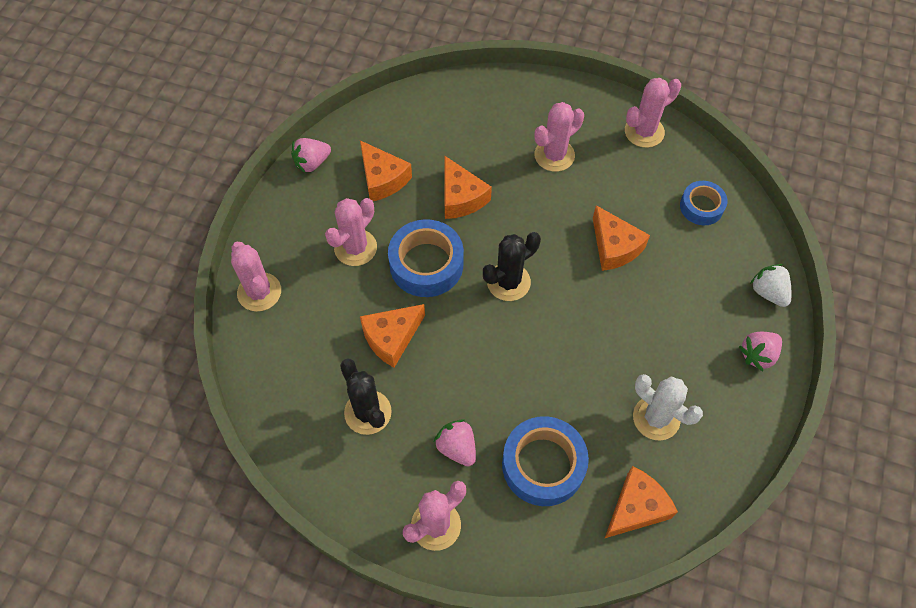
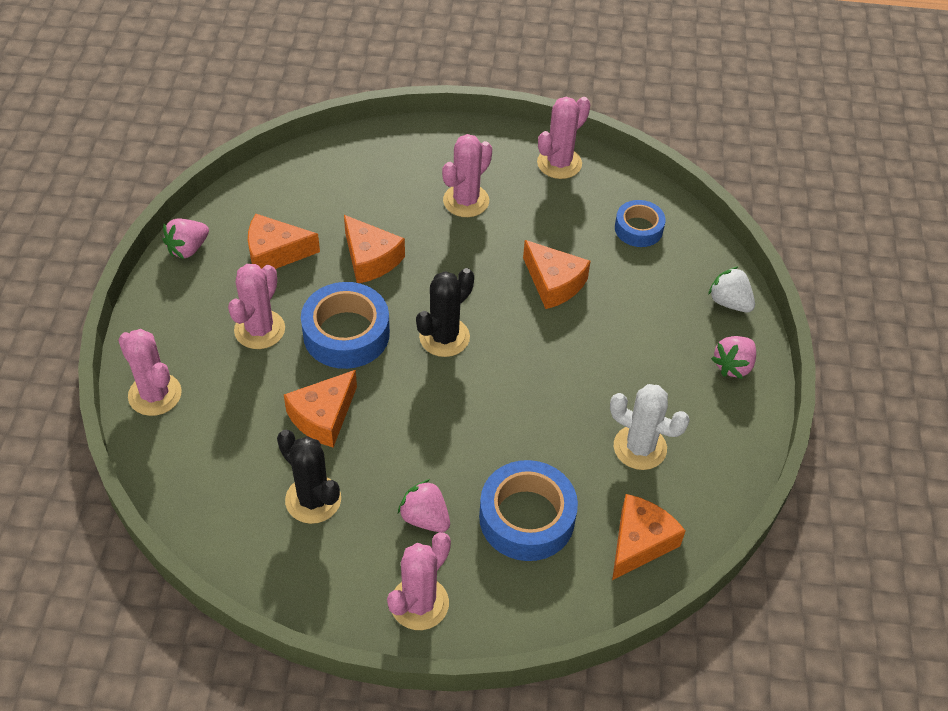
camera: 15 degrees left, 10 degrees down
orange cheese [360,140,412,201] -> orange cheese turned 135 degrees clockwise [248,214,320,269]

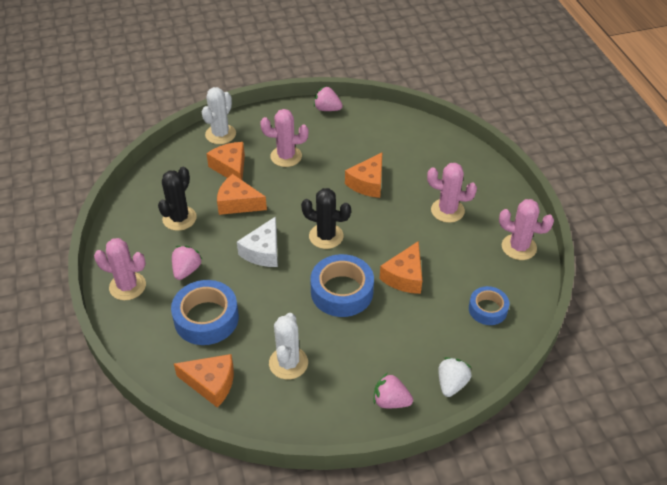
camera: 70 degrees right, 5 degrees down
pink cactus [118,329,182,416] -> white cactus [202,87,236,144]
orange cheese [248,214,320,269] -> orange cheese moved to [206,142,245,180]
blue tape [301,282,390,369] -> blue tape moved to [310,254,374,317]
none -> white cheese [237,216,278,267]

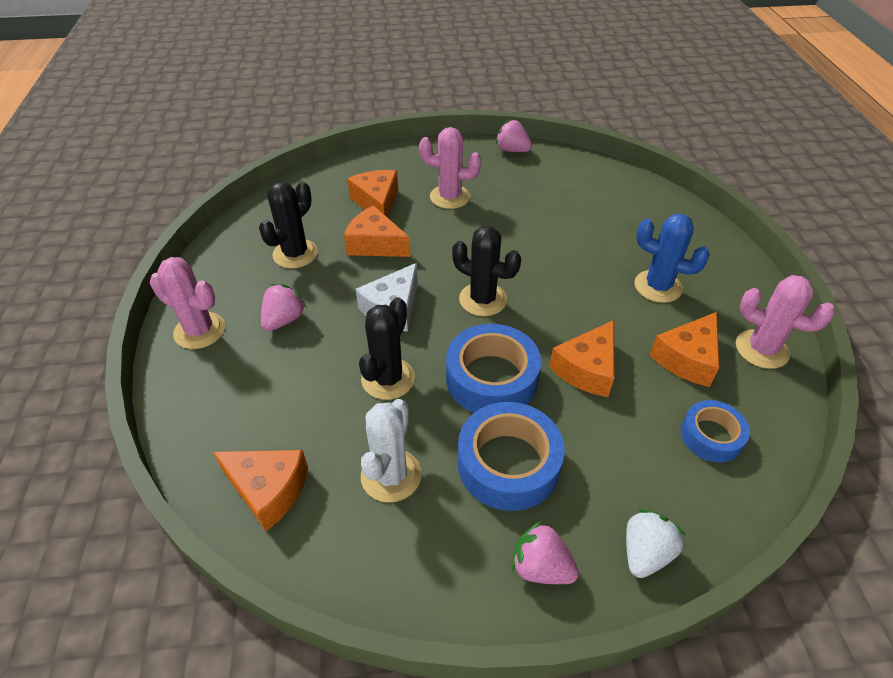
camera: 10 degrees right, 0 degrees up
blue tape [171,280,239,345] -> blue tape moved to [458,402,564,511]
white cactus [202,87,236,144] -> none
orange cheese [345,153,382,198] -> orange cheese moved to [650,312,720,387]
pink cactus [427,163,477,223] -> blue cactus [635,214,710,303]
none -> black cactus [359,297,415,400]

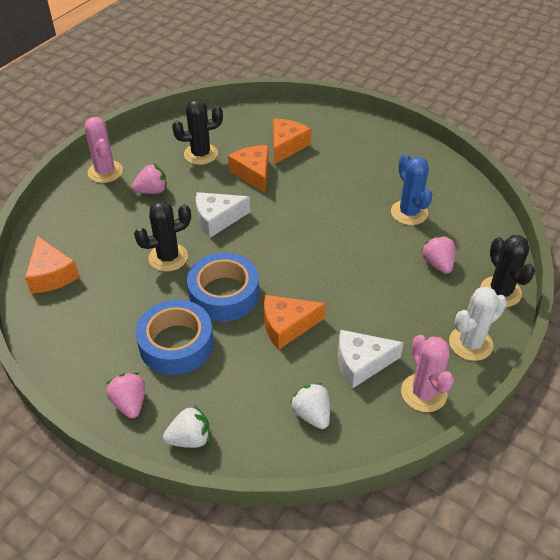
camera: 40 degrees right, 0 degrees up
white cactus [361,399,422,503] -> white cactus moved to [449,287,507,361]
pink cactus [419,127,481,209] -> none
black cactus [452,226,521,316] -> black cactus moved to [480,235,535,307]
pink strawberry [496,119,532,152] -> pink strawberry moved to [421,235,455,274]
blue cactus [635,214,710,303] -> blue cactus moved to [391,154,432,225]
orange cheese [650,312,720,387] -> white cheese [338,330,404,389]
blue tape [681,400,750,462] -> white strawberry [290,382,330,429]

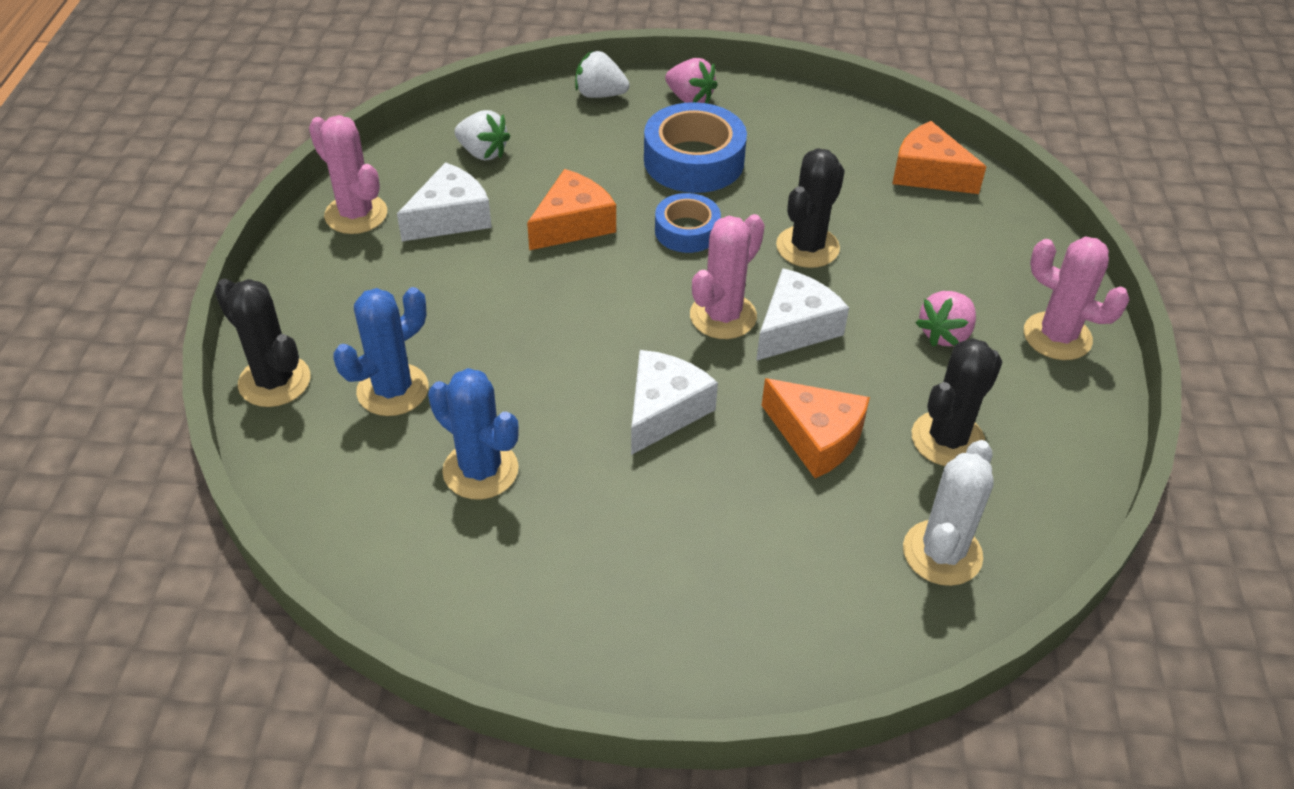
camera: 150 degrees right, 0 degrees up
white strawberry [163,405,210,448] -> white strawberry turned 60 degrees clockwise [575,50,629,98]
blue tape [187,253,259,322] -> blue tape [655,193,721,253], size x0.61
orange cheese [273,119,311,164] -> none
pink strawberry [421,235,455,274] -> blue cactus [333,287,429,416]
white cactus [449,287,507,361] -> white cactus moved to [903,440,994,586]
none -> white cheese [631,350,718,455]
none -> pink cactus [690,214,765,339]

